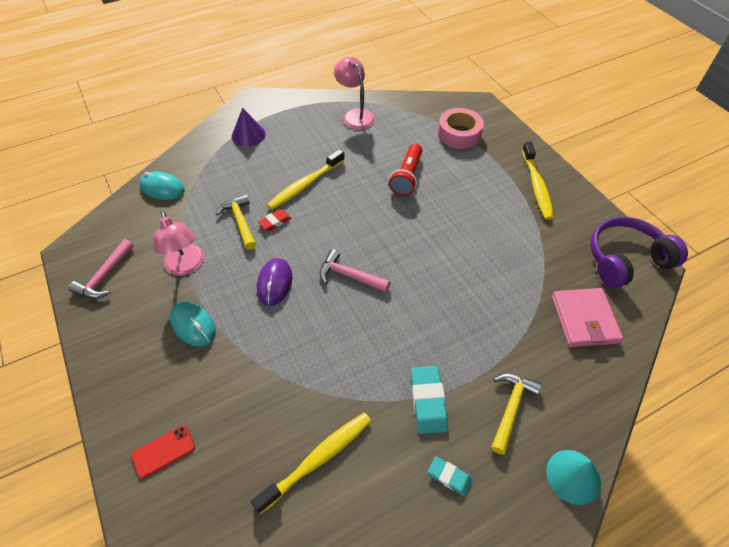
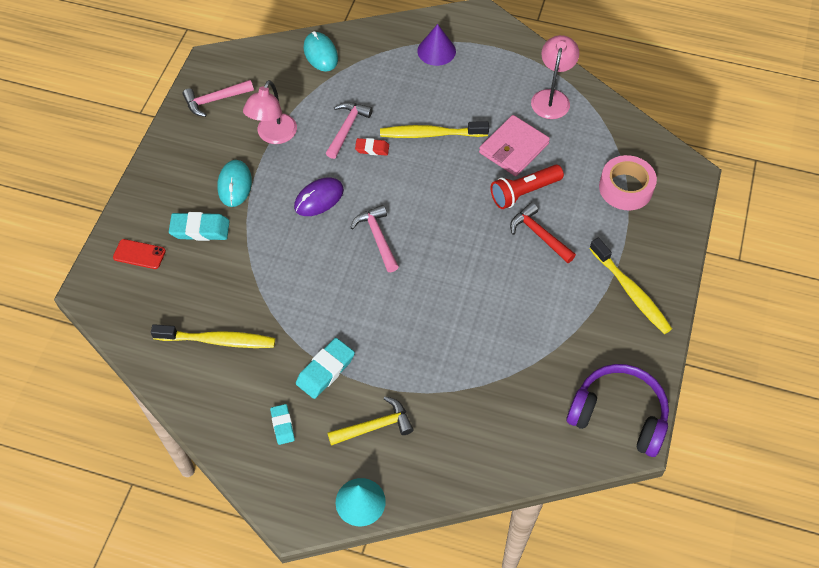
camera: 45 degrees right, 5 degrees up
yellow hammer [216,194,256,250] -> pink hammer [326,102,373,159]
yellow toothbrush [522,142,554,220] -> yellow toothbrush turned 75 degrees counterclockwise [589,238,672,334]
pink wallet [552,288,623,347] -> pink wallet moved to [479,115,550,176]
none -> turquoise eraser [169,212,230,241]
none -> red hammer [510,202,576,263]

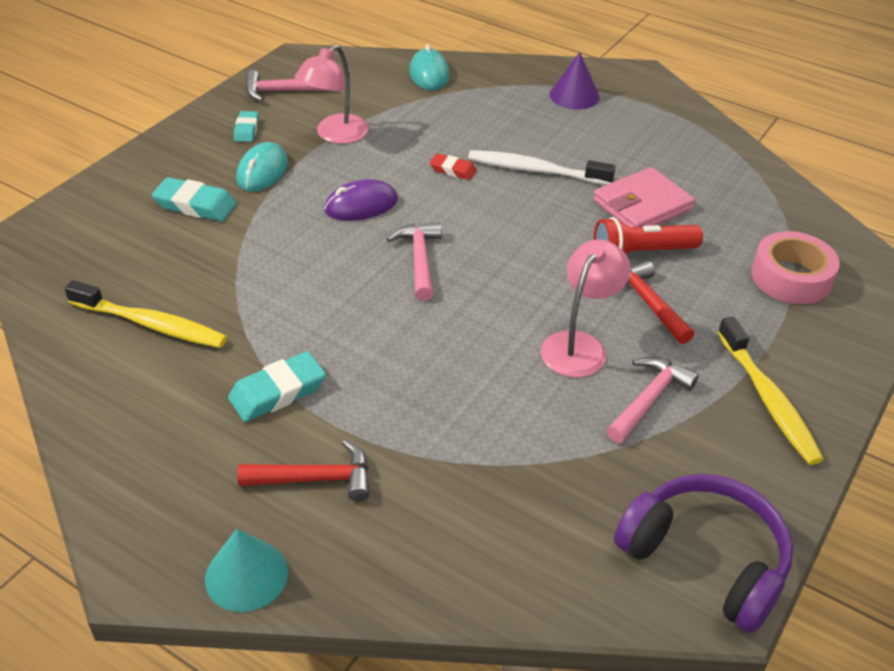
camera: 15 degrees right, 15 degrees down
red phone [113,239,166,269] -> none
turquoise eraser [270,404,295,445] -> turquoise eraser moved to [234,111,259,142]
pink hammer [326,102,373,159] -> pink hammer moved to [606,356,699,443]
yellow hammer [327,396,414,446] -> red hammer [237,440,370,501]
yellow toothbrush [380,122,489,138] -> white toothbrush [468,150,616,185]
pink lamp [531,35,579,119] -> pink lamp moved to [541,239,631,378]

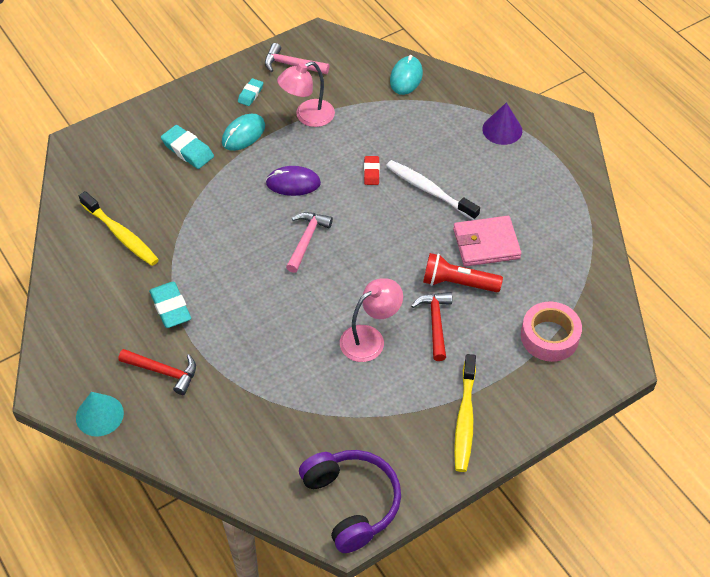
camera: 25 degrees right, 10 degrees up
turquoise eraser [228,351,326,422] -> turquoise eraser turned 75 degrees clockwise [149,282,191,328]
red eraser [430,153,477,180] -> red eraser turned 45 degrees clockwise [364,156,380,185]
pink hammer [606,356,699,443] -> none

